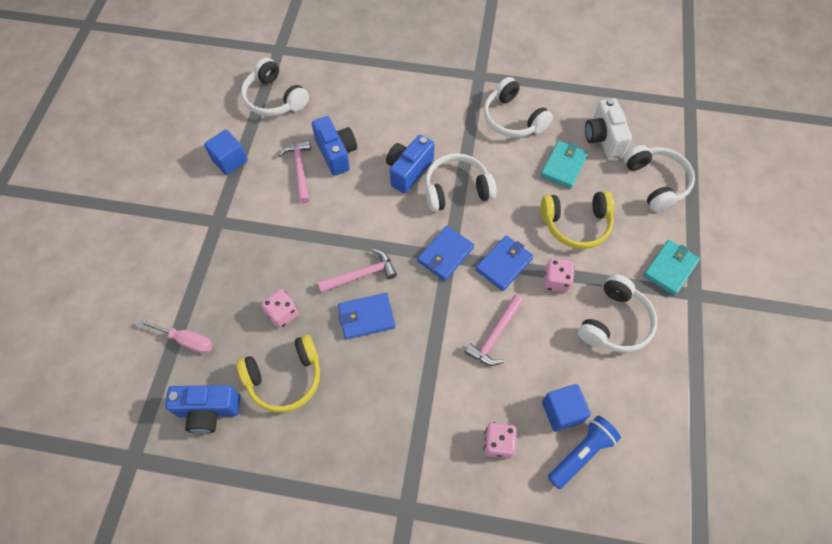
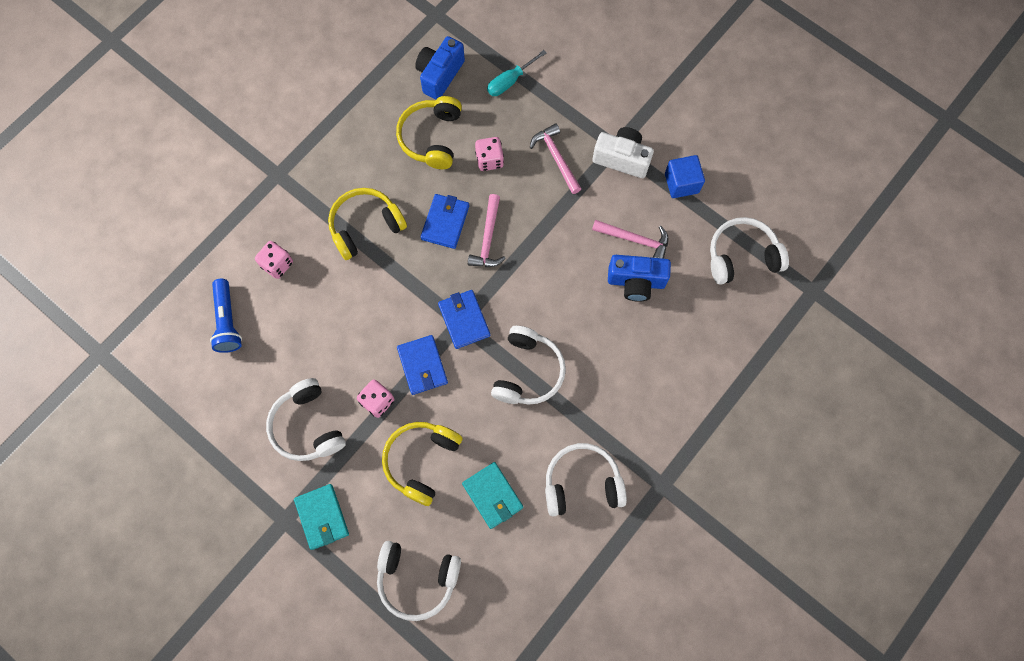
camera: 120 degrees right, 10 degrees up
pink screwdriver [138,319,213,354] -> turquoise screwdriver [487,50,546,96]
blue camera [386,135,434,194] -> none
pink hammer [464,295,524,366] -> pink hammer moved to [530,123,582,194]
blue cube [542,384,591,432] -> none
white camera [585,98,632,158] -> white camera moved to [592,127,654,178]
none -> yellow headphones [328,188,407,260]

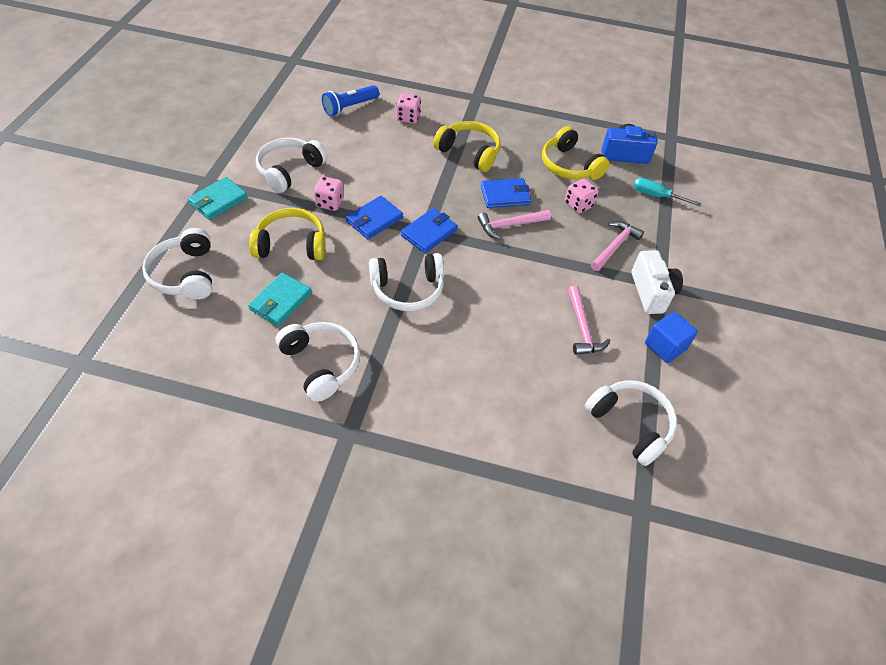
camera: 60 degrees right, 20 degrees down
yellow headphones [396,96,462,169] -> yellow headphones turned 105 degrees counterclockwise [542,126,609,180]
blue camera [608,255,671,302] -> none

